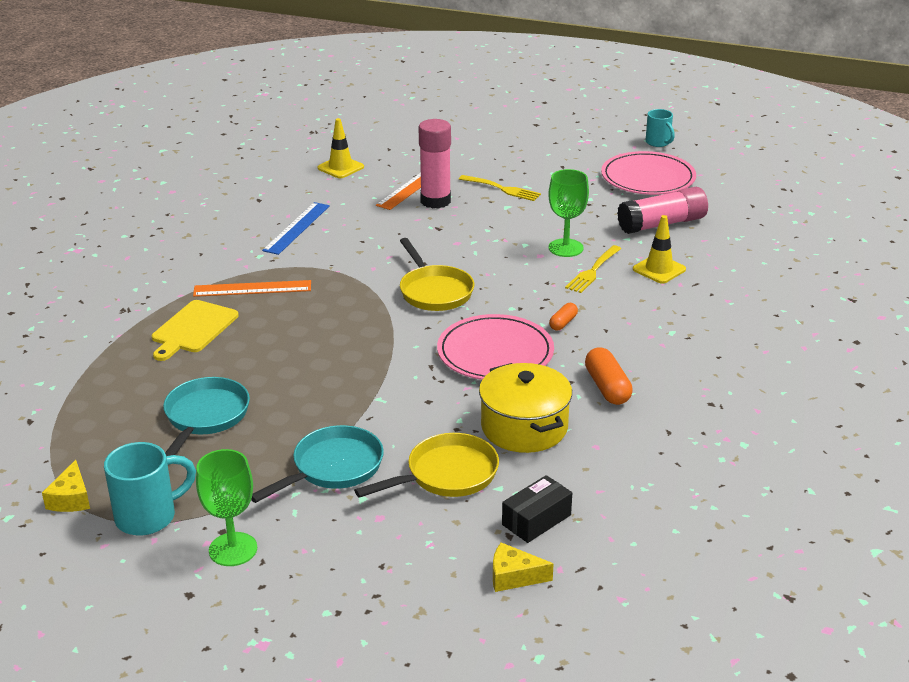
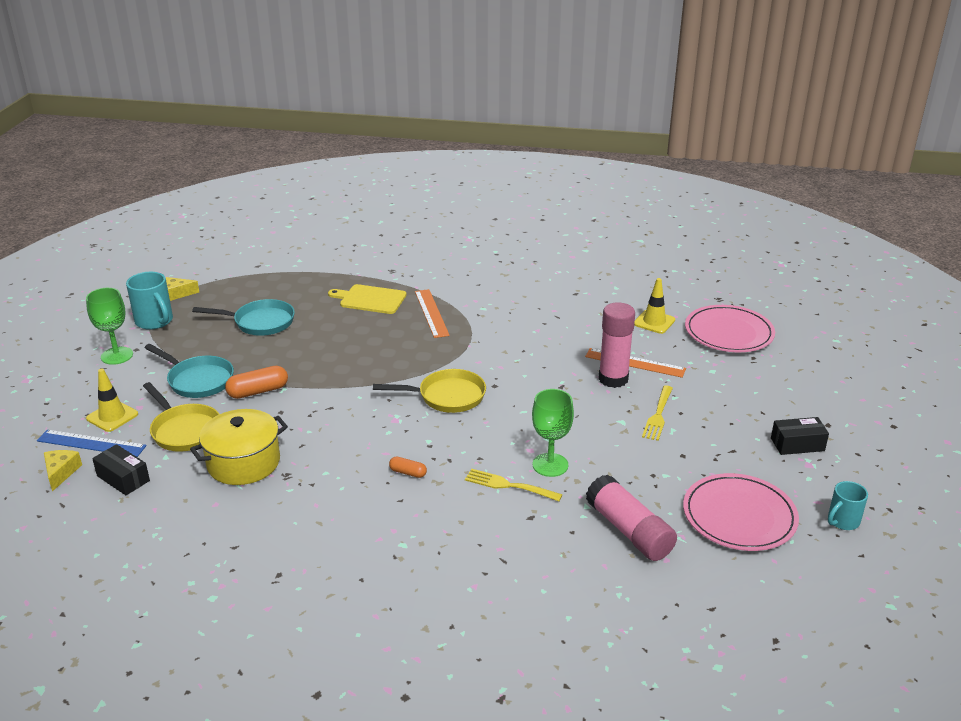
camera: 80 degrees right, 0 degrees up
blue ruler [262,202,330,255] -> blue ruler moved to [37,430,147,457]
yellow pan [400,238,474,311] -> yellow pan turned 150 degrees counterclockwise [373,369,486,413]
pink plate [437,314,554,380] -> pink plate moved to [685,305,775,352]
orange capsule [585,347,633,405] -> orange capsule moved to [225,366,288,399]
yellow traffic cone [633,215,686,284] -> yellow traffic cone moved to [86,369,138,432]
none -> black box [771,417,829,455]

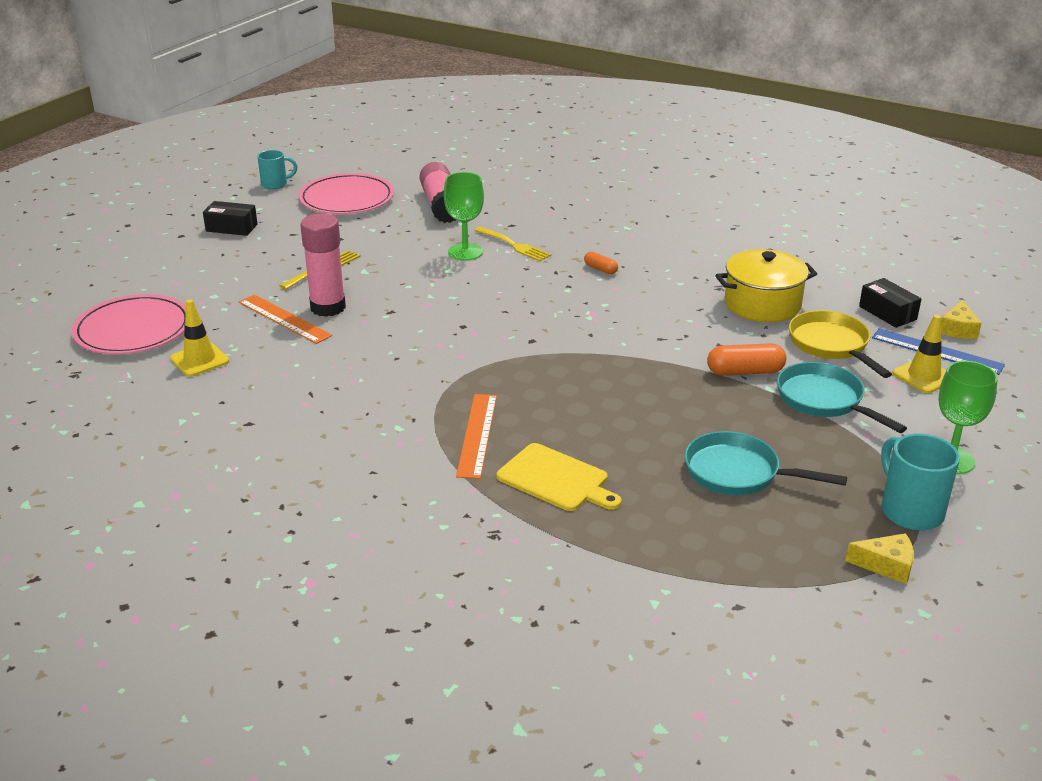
camera: 160 degrees left, 0 degrees up
yellow pan [373,369,486,413] -> none

